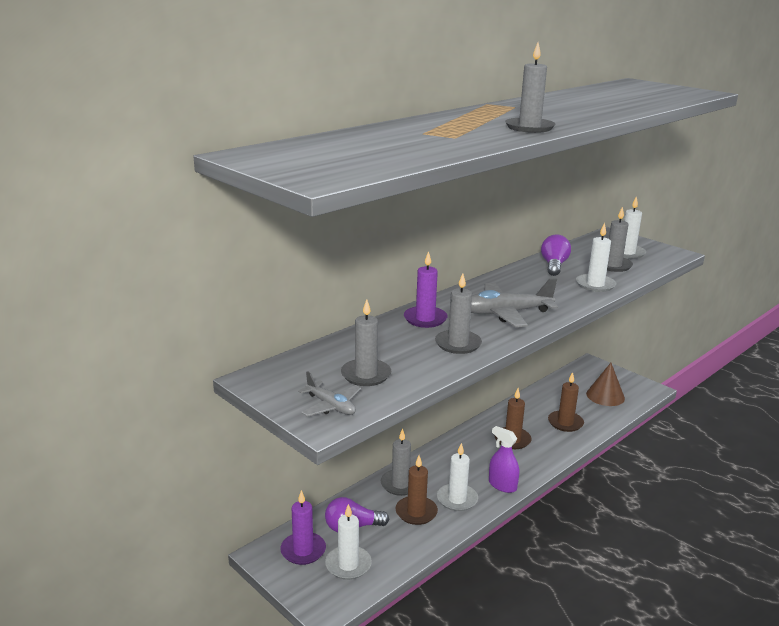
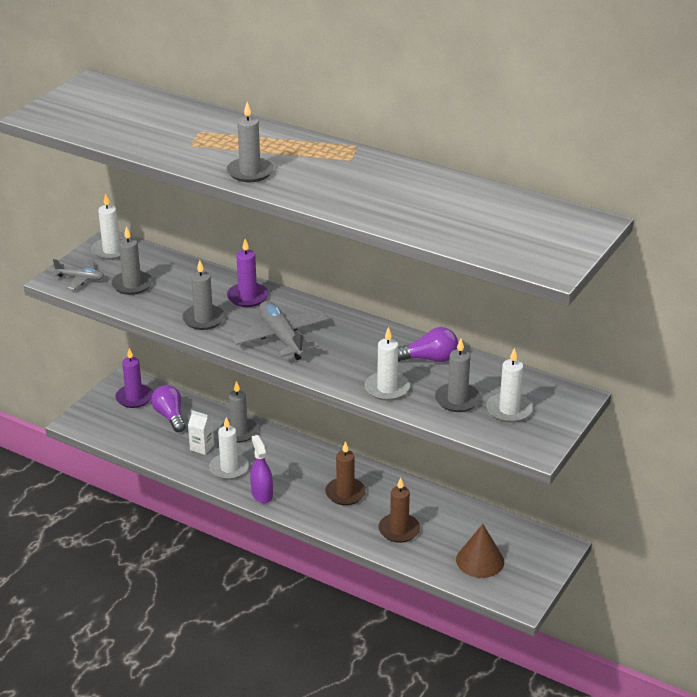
camera: 75 degrees right, 10 degrees up
grey plane [298,371,361,417] -> grey plane turned 105 degrees counterclockwise [52,259,104,289]
white candle [325,504,372,580] -> white candle moved to [91,193,124,260]
brown candle [395,455,438,525] -> white carton [188,410,214,455]
purple spray bottle [489,426,519,493] -> purple spray bottle turned 45 degrees counterclockwise [250,435,273,503]

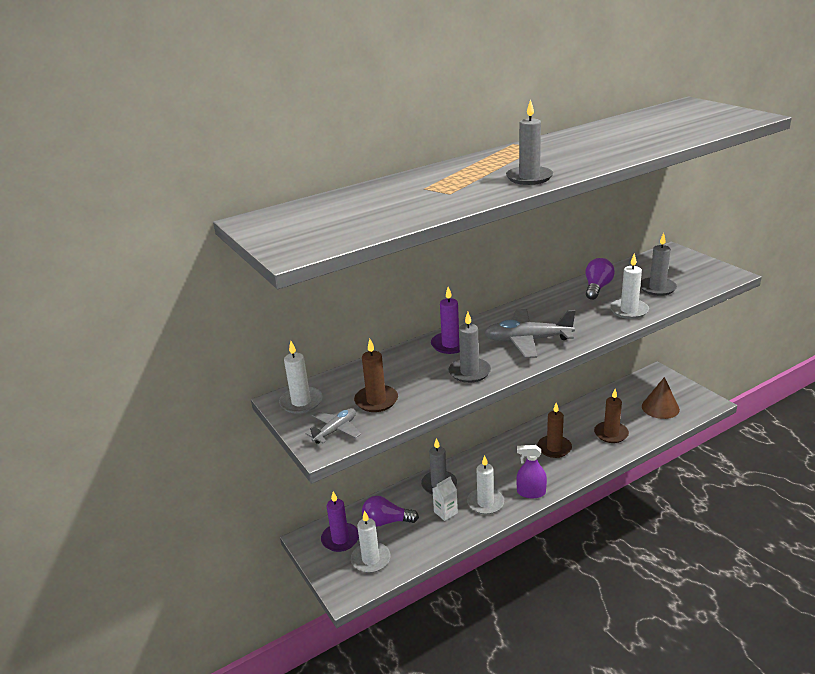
camera: 60 degrees left, 5 degrees down
grey candle [111,226,153,295] -> brown candle [354,339,398,412]
white candle [486,348,533,423] -> white candle moved to [351,510,390,573]

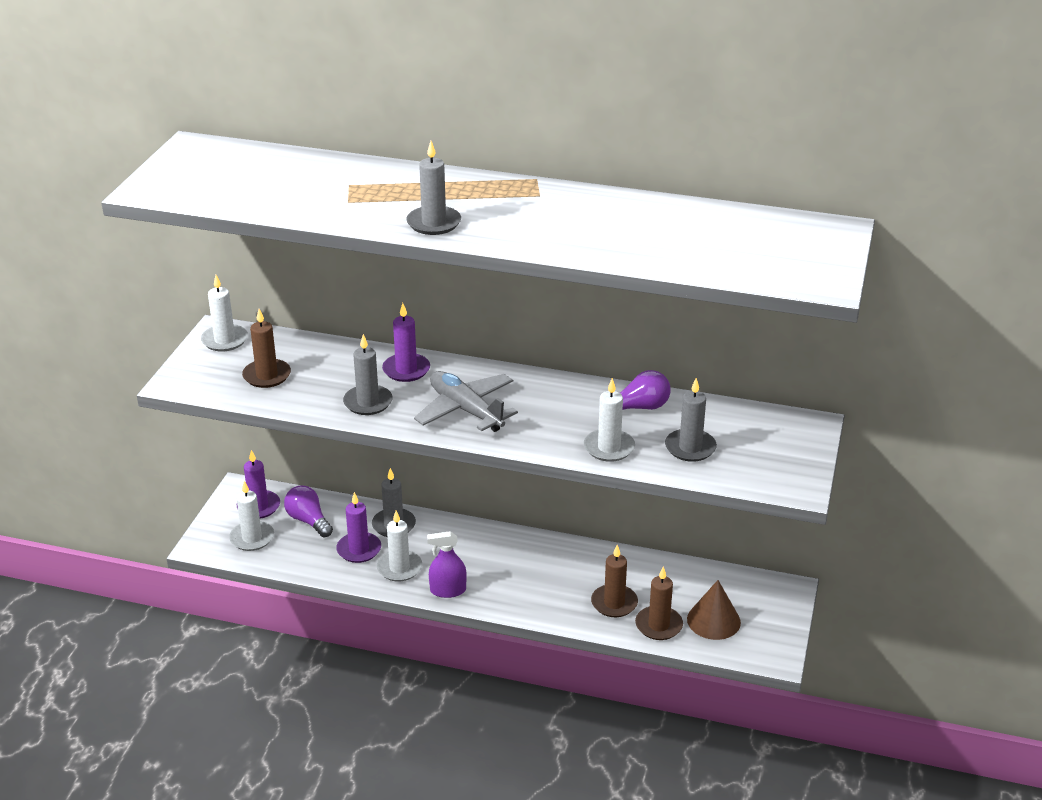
camera: 45 degrees right, 5 degrees up
grey plane [305,408,361,444] -> none
white carton [432,476,458,521] -> purple candle [336,492,381,563]
purple spray bottle [516,445,547,498] -> purple spray bottle turned 60 degrees counterclockwise [427,531,467,598]
brown candle [537,403,572,458] -> brown candle moved to [635,567,683,640]

